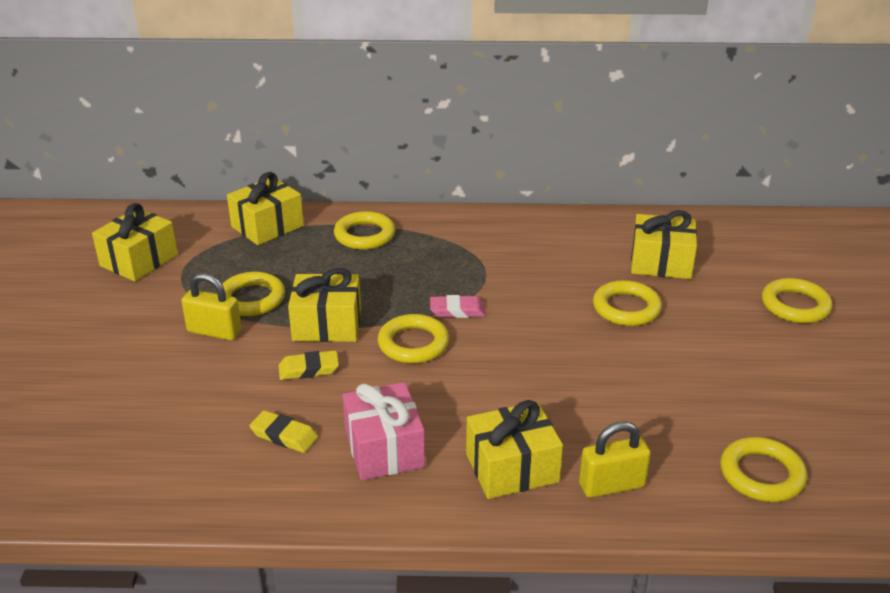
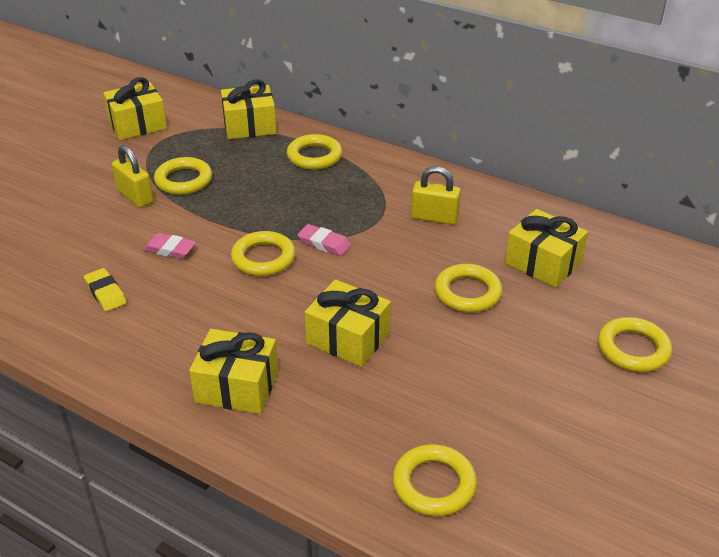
camera: 30 degrees right, 5 degrees up
yellow eraser [279,350,339,380] -> pink eraser [143,233,196,259]
yellow gift [288,268,361,342] -> yellow gift moved to [305,279,391,367]
pink gift [343,382,425,480] -> none
yellow padlock [579,421,651,498] -> yellow padlock moved to [411,166,461,225]

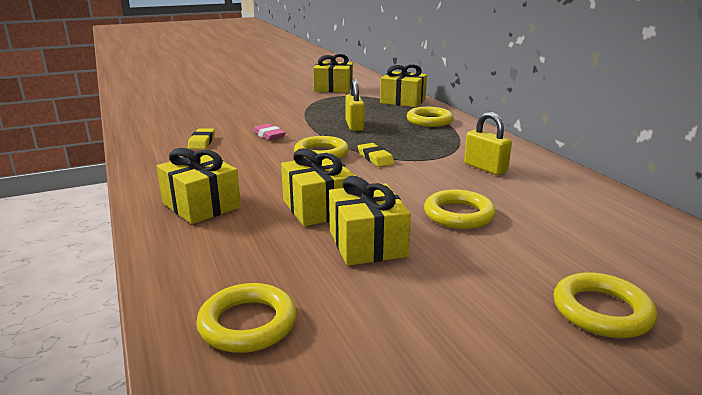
camera: 35 degrees right, 15 degrees down
yellow padlock [112,145,153,208] -> yellow padlock moved to [346,79,365,131]
yellow ring [154,157,212,195] -> none
pink eraser [298,224,351,256] -> yellow eraser [358,143,394,167]
yellow gift [505,209,588,288] -> yellow gift moved to [329,176,411,266]

